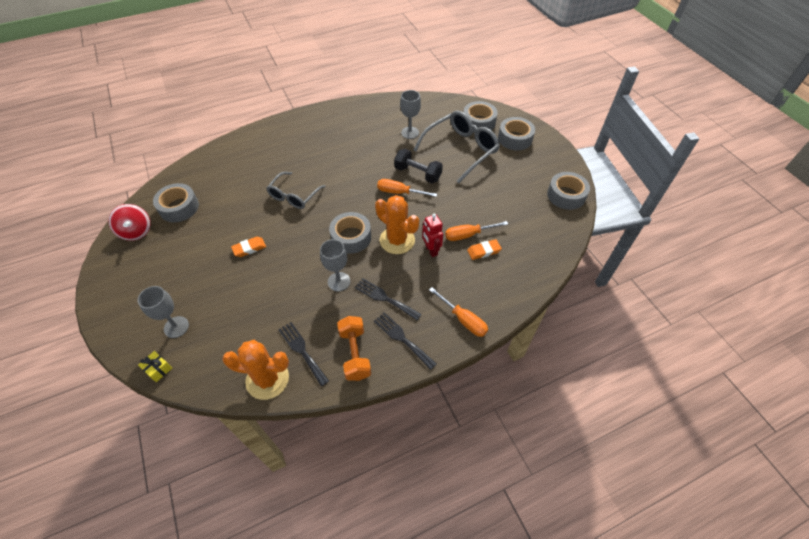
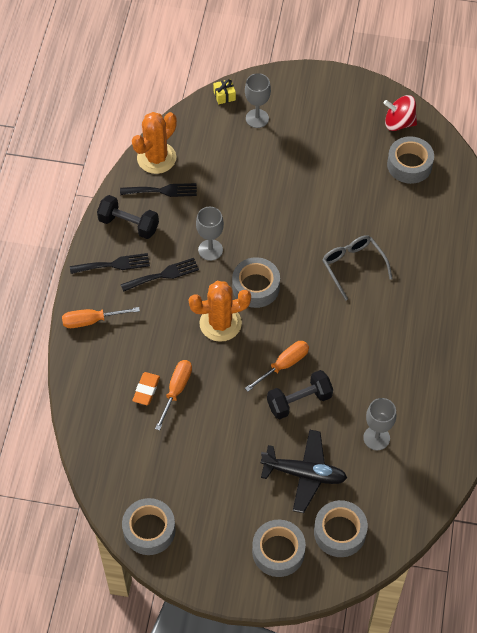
camera: 125 degrees right, 5 degrees up
orange eraser [231,237,266,257] -> none
orange dumbbell [337,316,371,381] -> black dumbbell [97,195,159,239]
grey glasses [414,110,500,183] -> black plane [261,430,347,513]
red robot [422,213,443,257] -> none

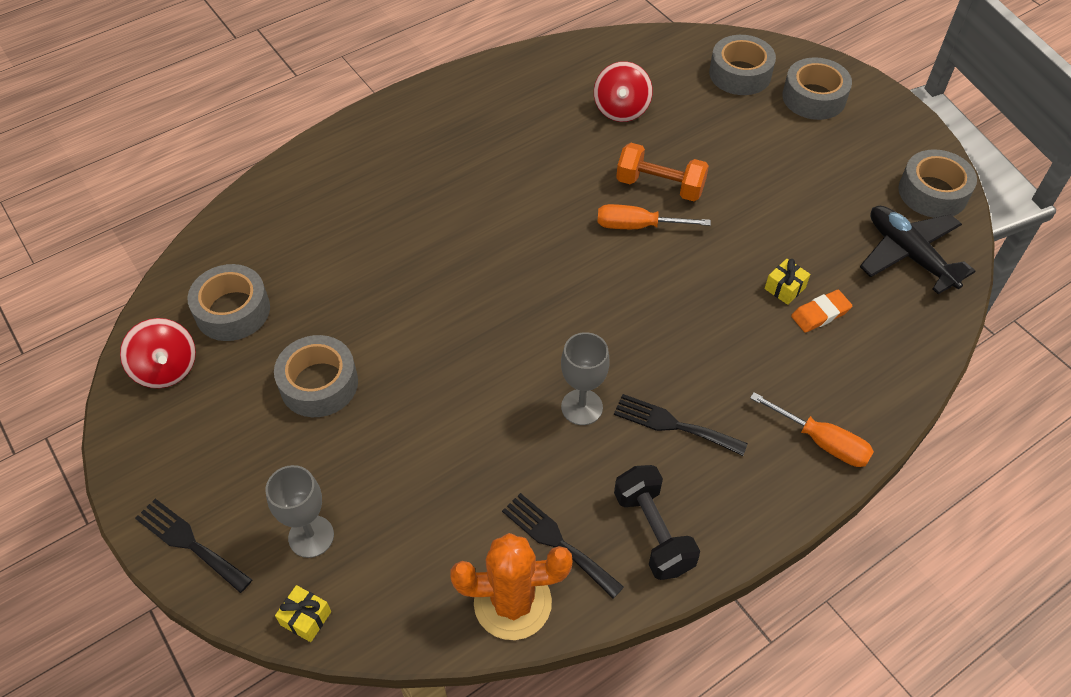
camera: 135 degrees left, 5 degrees down
black fork [70,253,150,274] -> black fork moved to [135,499,252,593]
orange screwdriver [155,360,192,431] -> yellow gift [765,259,810,305]
orange cactus [189,281,251,342] -> none
grey tape [232,257,280,308] -> grey tape moved to [274,335,358,417]
black plane [261,430,347,513] -> black plane moved to [860,206,976,294]
black dumbbell [267,370,333,419] -> orange dumbbell [616,143,709,201]
grey glasses [322,235,393,300] -> none
grey goblet [363,398,397,450] -> red spinning top [594,61,653,122]

